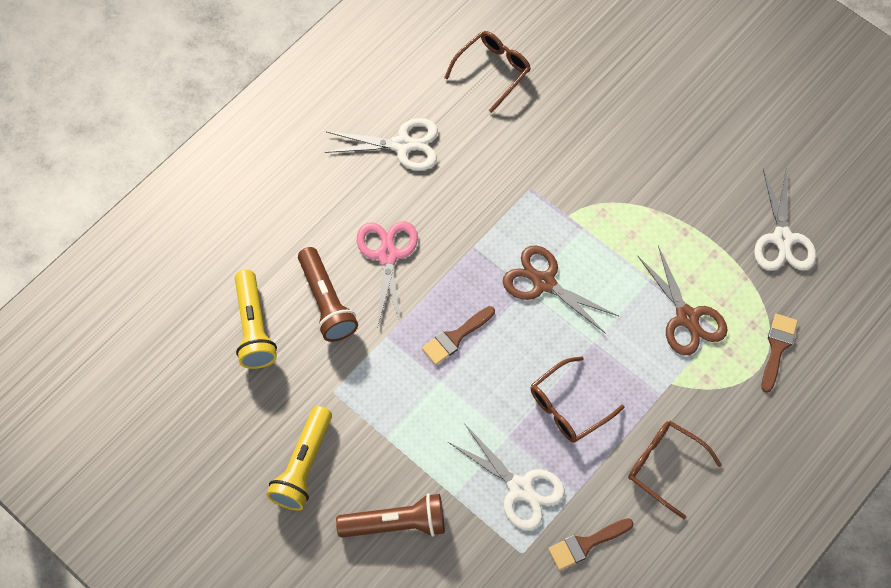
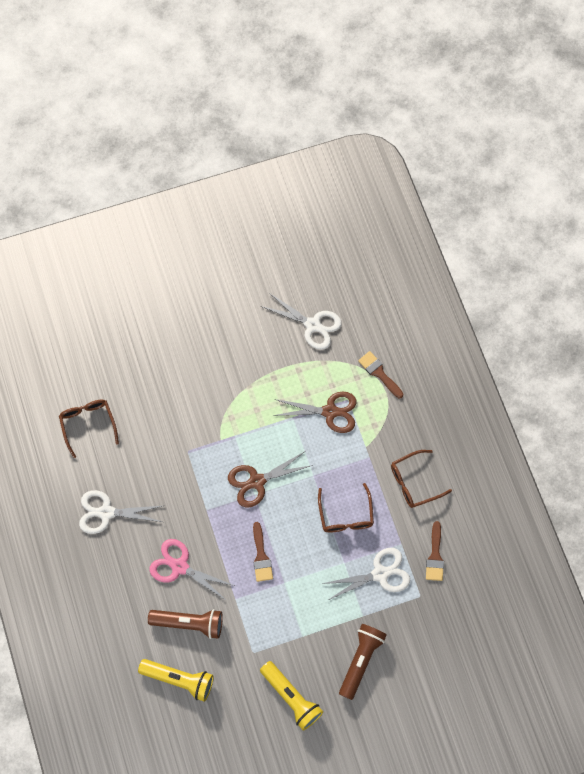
camera: 60 degrees left, 5 degrees up
white scissors [325,118,438,170] -> white scissors turned 120 degrees counterclockwise [79,490,162,534]

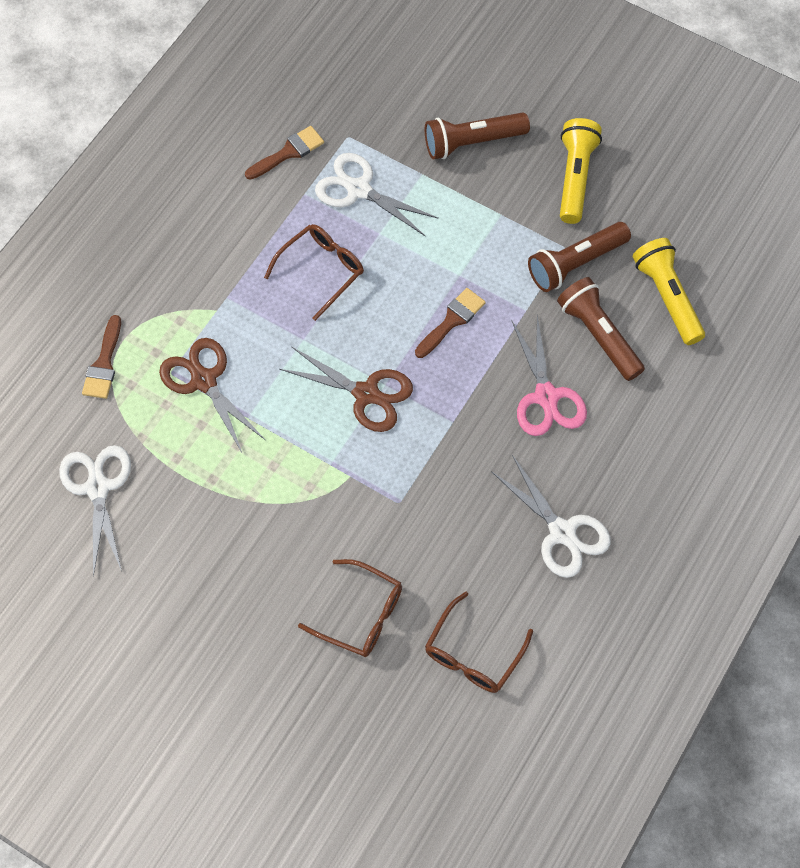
camera: 130 degrees left, 5 degrees down
brown glasses [391,450,452,508] -> brown glasses moved to [298,559,402,657]
none -> brown flashlight [528,222,631,292]

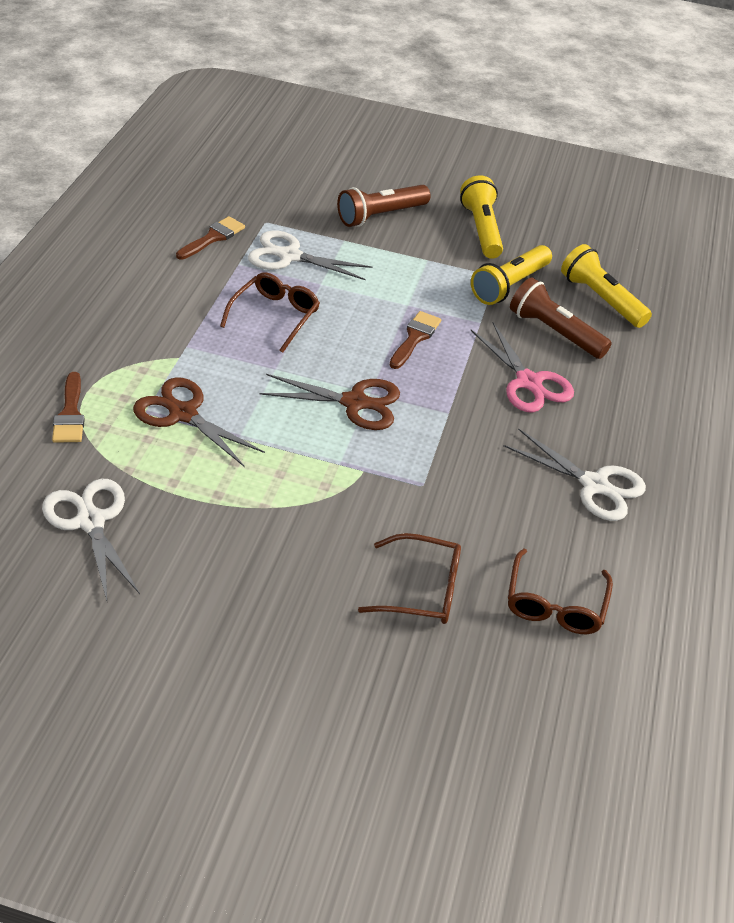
camera: 20 degrees left, 20 degrees down
brown flashlight [528,222,631,292] -> yellow flashlight [471,245,552,305]

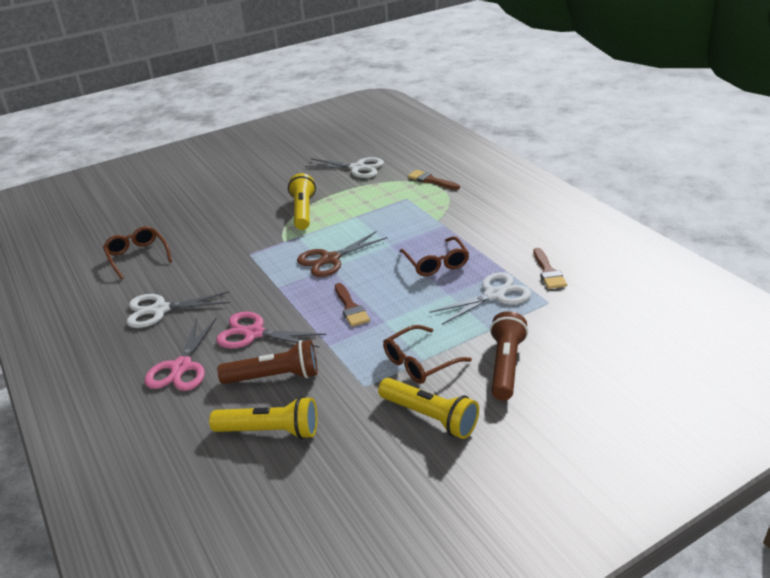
camera: 140 degrees right, 10 degrees down
brown scissors [133,377,265,467] -> none
brown glasses [358,533,461,624] -> brown glasses moved to [383,325,472,384]
yellow flashlight [471,245,552,305] -> yellow flashlight moved to [288,173,316,230]
none -> pink scissors [144,317,217,391]

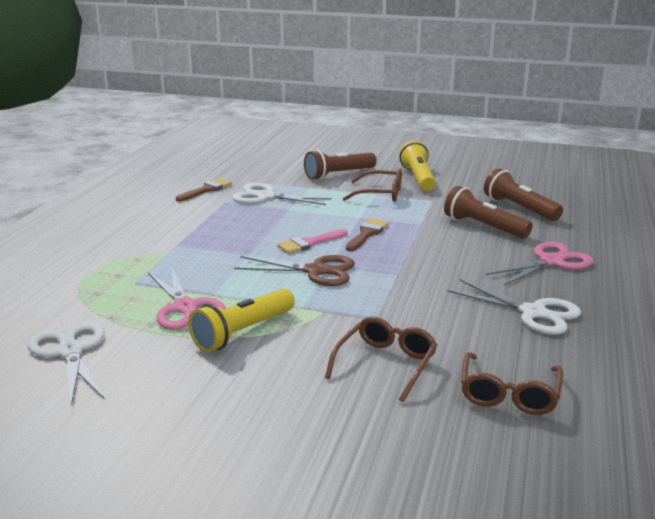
camera: 135 degrees left, 10 degrees down
yellow flashlight [209,396,317,439] -> brown flashlight [484,168,563,221]
pink scissors [216,312,327,348] -> pink scissors moved to [148,268,226,330]
brown glasses [399,236,469,276] -> brown glasses moved to [325,316,437,402]
brown brush [408,170,460,190] -> none
none -> pink brush [277,229,348,254]

